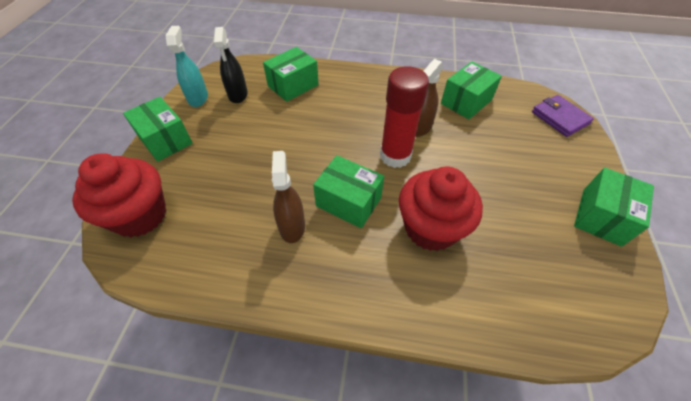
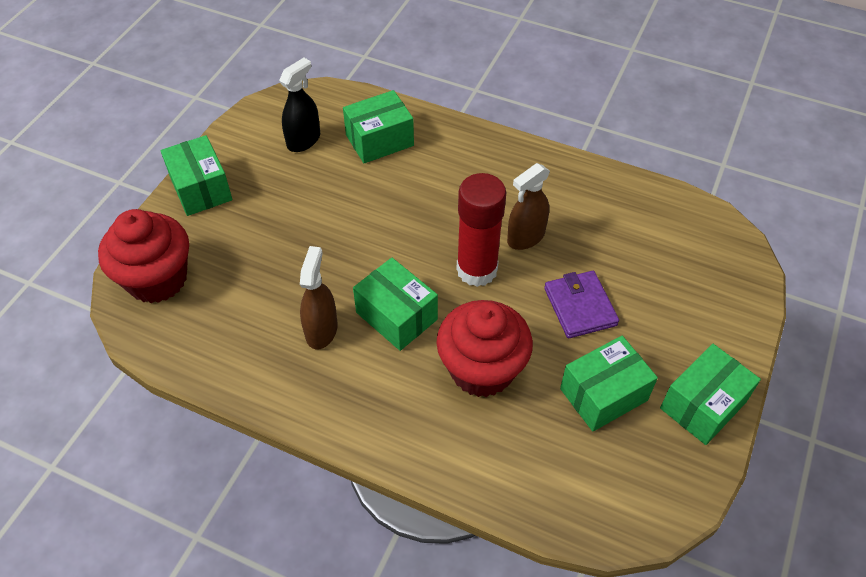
camera: 15 degrees right, 0 degrees up
turquoise spray bottle [165,26,208,107] -> none
black spray bottle [213,27,248,103] -> black spray bottle turned 150 degrees counterclockwise [279,58,320,152]
green box [441,62,502,119] -> green box moved to [560,336,658,432]
purple wallet [532,95,594,137] -> purple wallet moved to [544,271,619,338]

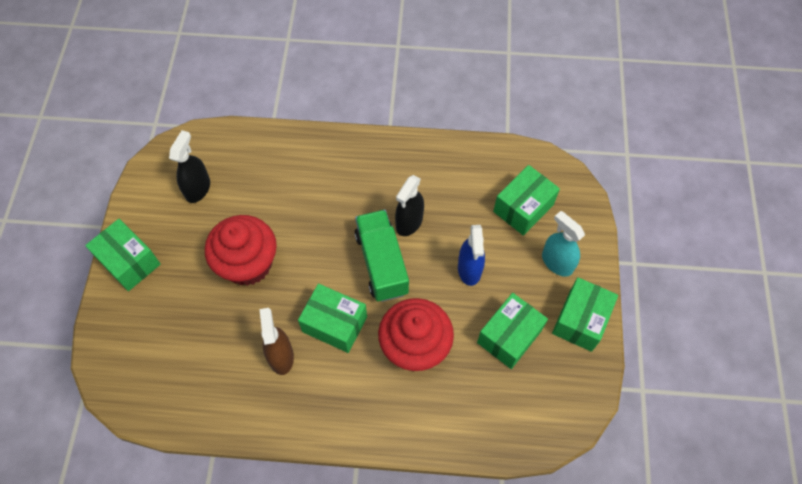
camera: 20 degrees left, 10 degrees up
red cupcake [98,209,189,303] -> red cupcake moved to [205,215,277,286]
green box [343,90,414,163] -> green box moved to [493,165,560,236]
red glue stick [456,173,507,287] -> green truck [354,210,409,302]
brown spray bottle [507,163,550,250] -> black spray bottle [395,175,424,236]
purple wallet [544,271,619,338] -> blue spray bottle [458,225,485,286]
none -> turquoise spray bottle [542,211,585,277]

